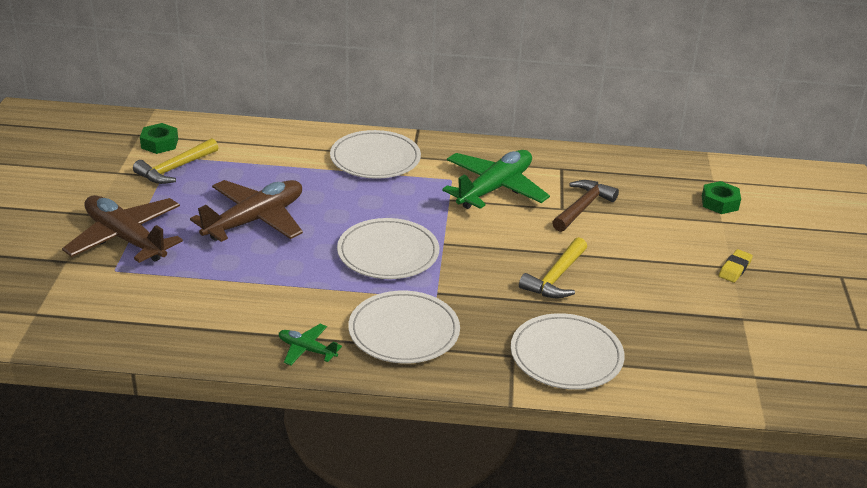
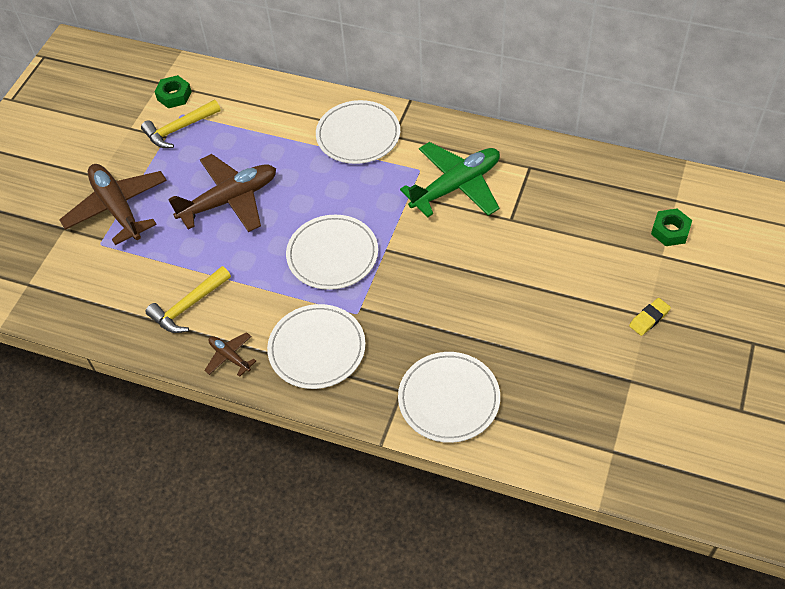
camera: 20 degrees right, 20 degrees up
green plane [279,324,342,365] -> brown plane [204,332,256,377]
yellow hammer [519,237,587,298] -> yellow hammer moved to [146,266,231,333]
brown hammer [552,180,619,232] -> none

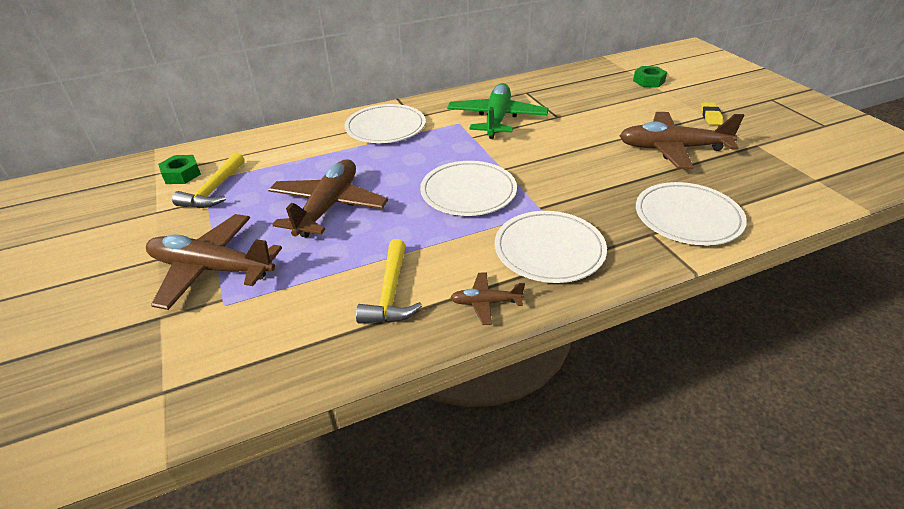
camera: 45 degrees left, 15 degrees down
none -> brown plane [619,112,744,169]

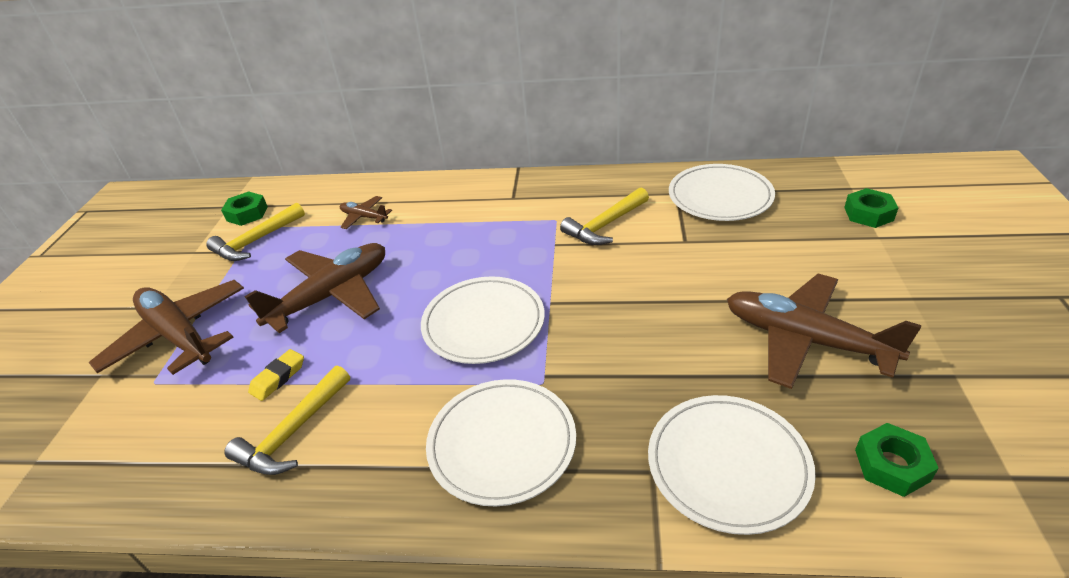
camera: 30 degrees right, 0 degrees up
white plate [345,104,426,143] -> white plate moved to [669,164,775,221]
green plane [447,83,549,139] -> yellow hammer [560,188,649,245]
brown plane [450,272,525,325] -> brown plane moved to [340,196,392,229]
yellow eraser [701,102,723,125] -> yellow eraser moved to [248,349,304,401]
none -> green nut [855,423,939,497]

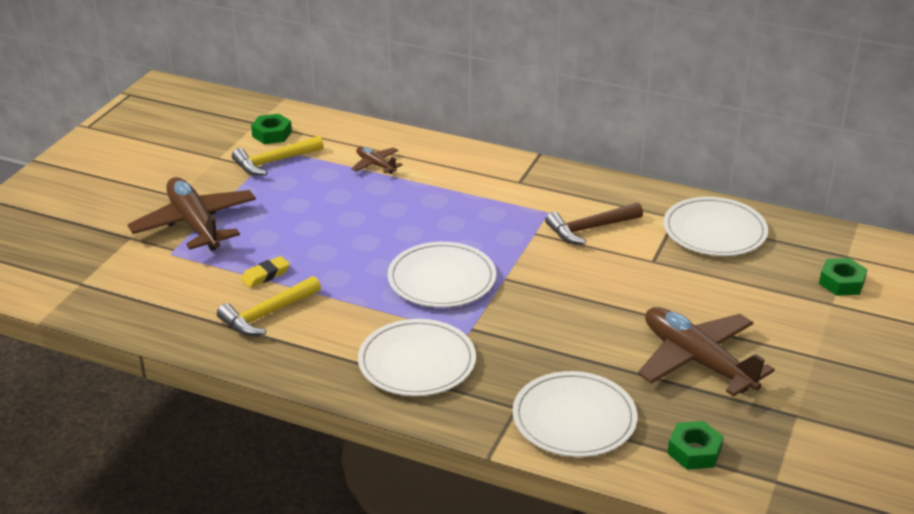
camera: 15 degrees right, 5 degrees down
brown plane [244,243,385,333] -> none
yellow hammer [560,188,649,245] -> brown hammer [545,203,643,244]

